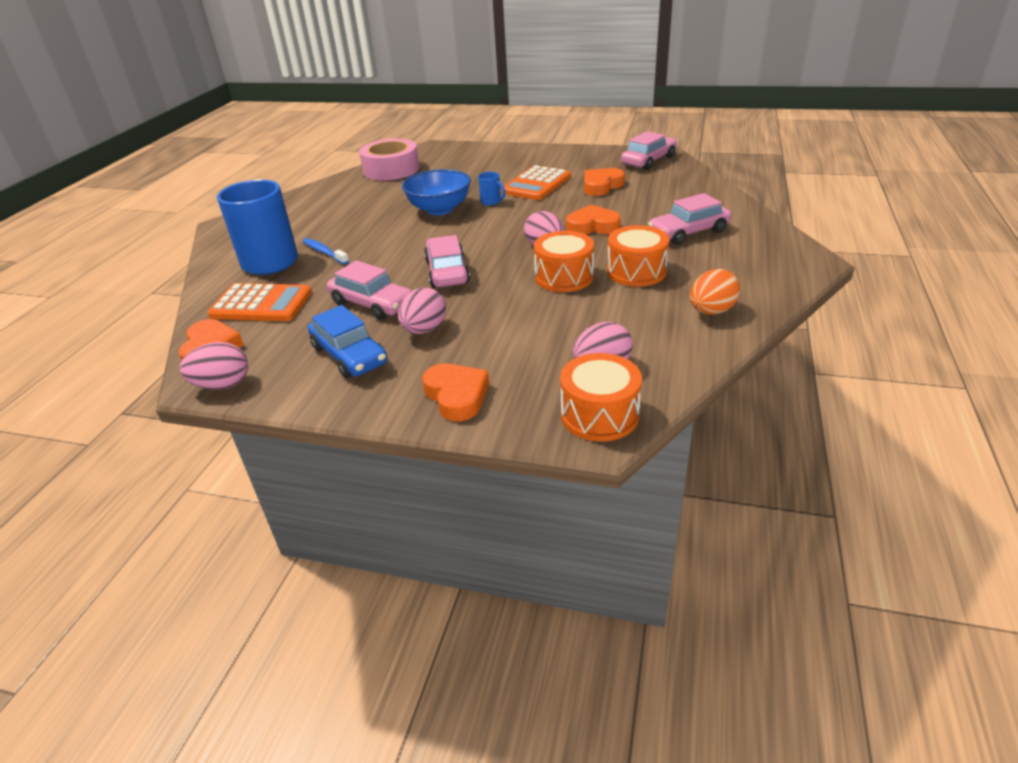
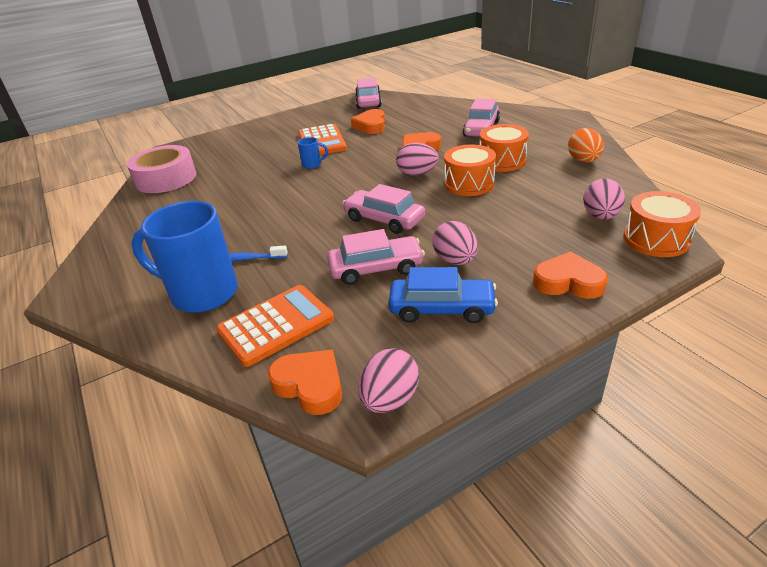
camera: 45 degrees left, 0 degrees up
blue bowl [402,169,471,215] -> none

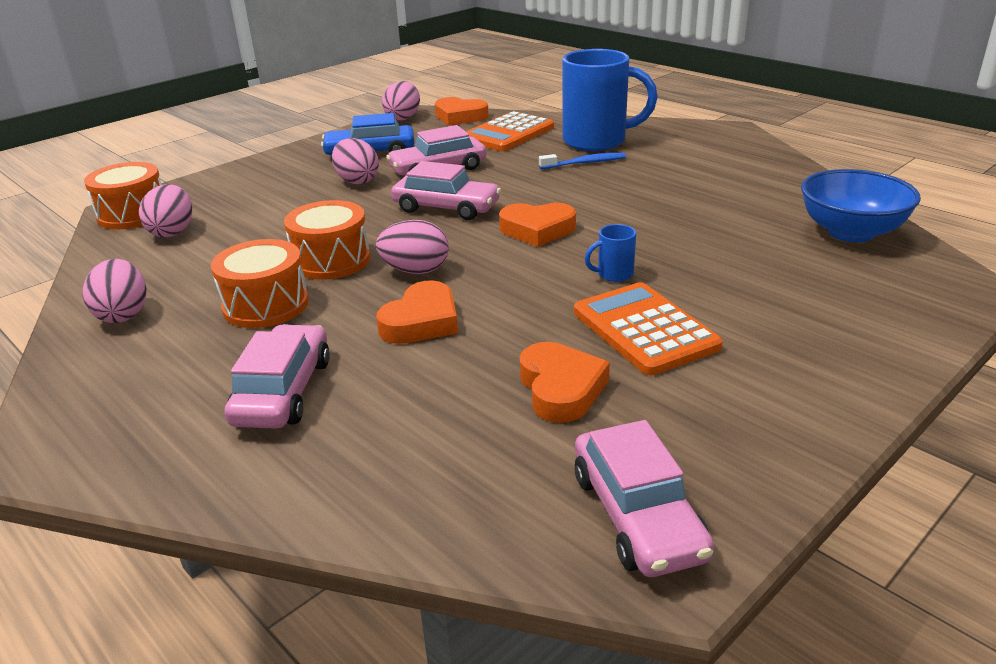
camera: 165 degrees right, 5 degrees down
pink tape [127,145,196,193] -> blue bowl [801,169,921,242]
orange heart [533,251,608,299] -> orange heart moved to [499,203,576,247]
orange egg [568,128,604,163] -> pink egg [83,259,147,323]

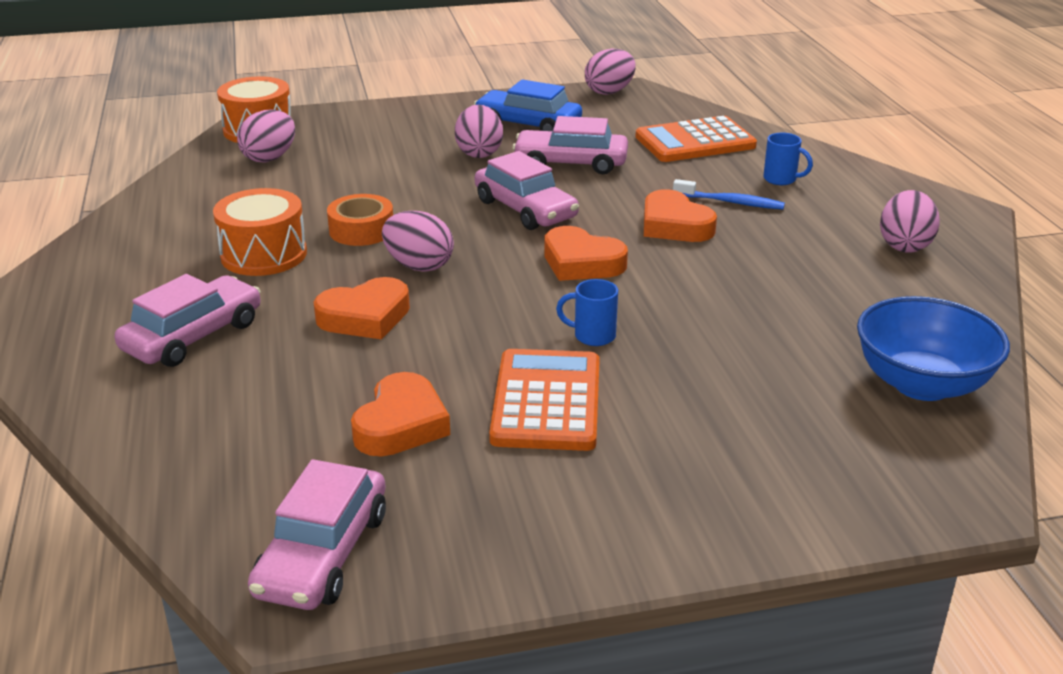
camera: 30 degrees right, 0 degrees up
pink egg [83,259,147,323] -> pink egg moved to [880,190,940,253]
orange drum [284,200,370,280] -> orange tape [327,194,393,246]
orange heart [435,97,489,126] -> orange heart moved to [644,189,717,242]
blue mug [562,49,658,151] -> blue mug [763,133,813,185], size x0.41

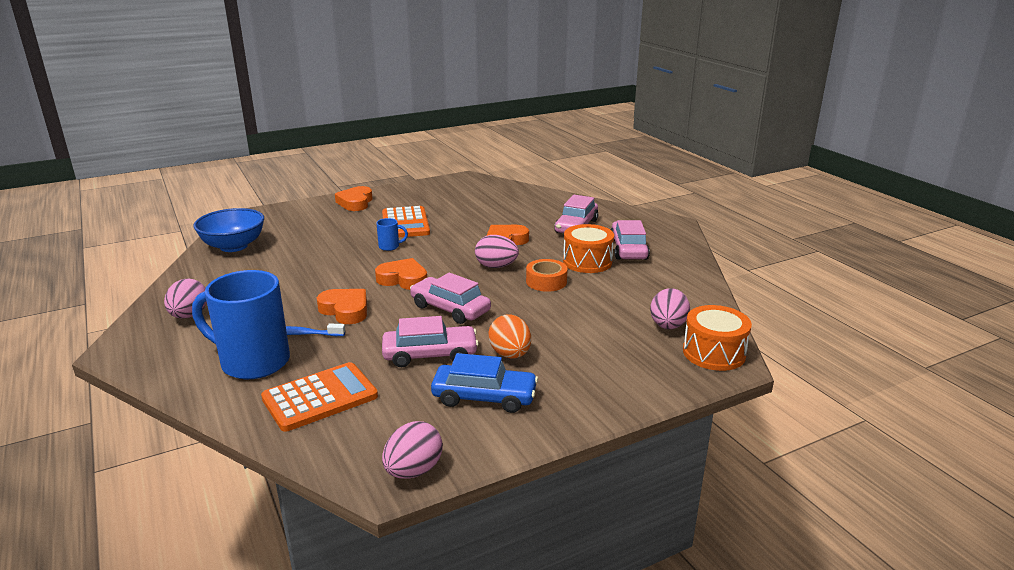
camera: 165 degrees right, 5 degrees down
pink car [248,459,386,610] -> pink car moved to [611,220,650,260]
orange heart [351,372,450,457] -> orange heart moved to [335,186,373,211]
pink egg [455,105,503,158] -> orange egg [488,314,531,359]
blue mug [763,133,813,185] -> blue mug [192,270,290,379], size x2.44

